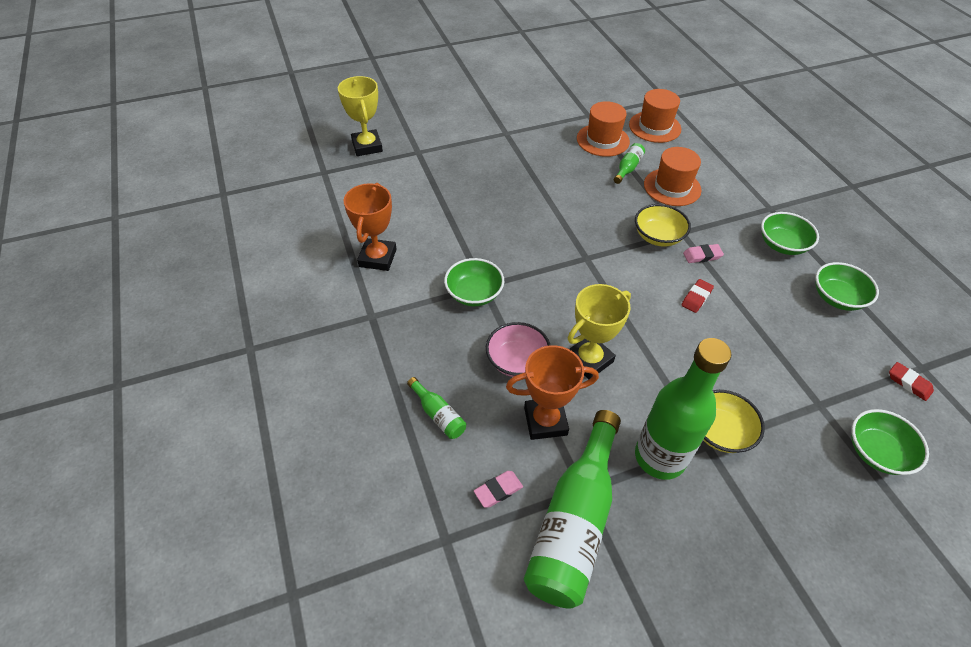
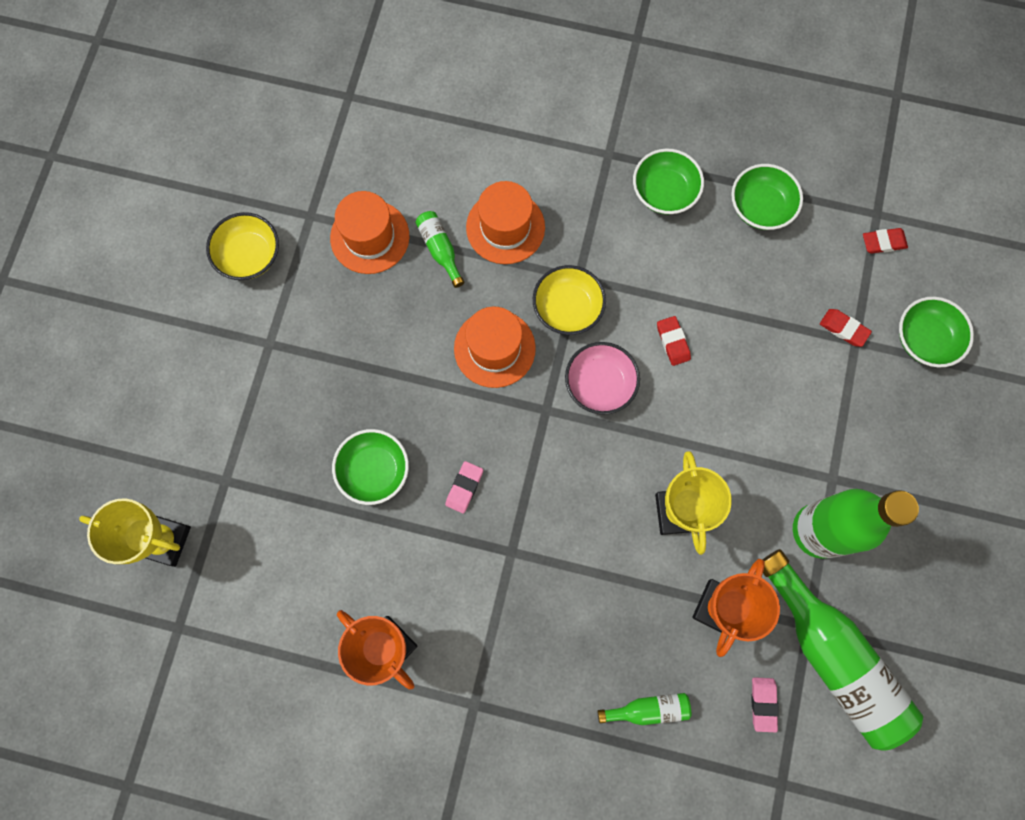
camera: 55 degrees left, 25 degrees up
green bowl [444,258,504,306] -> green bowl moved to [332,429,409,505]
pink bowl [486,322,550,377] -> pink bowl moved to [565,342,640,415]
orange hat [629,89,681,143] -> orange hat moved to [454,307,536,388]
pink eraser [683,244,724,263] -> pink eraser moved to [445,461,483,514]
yellow bowl [703,390,765,453] -> yellow bowl moved to [206,212,279,280]
none -> red eraser [820,309,872,347]

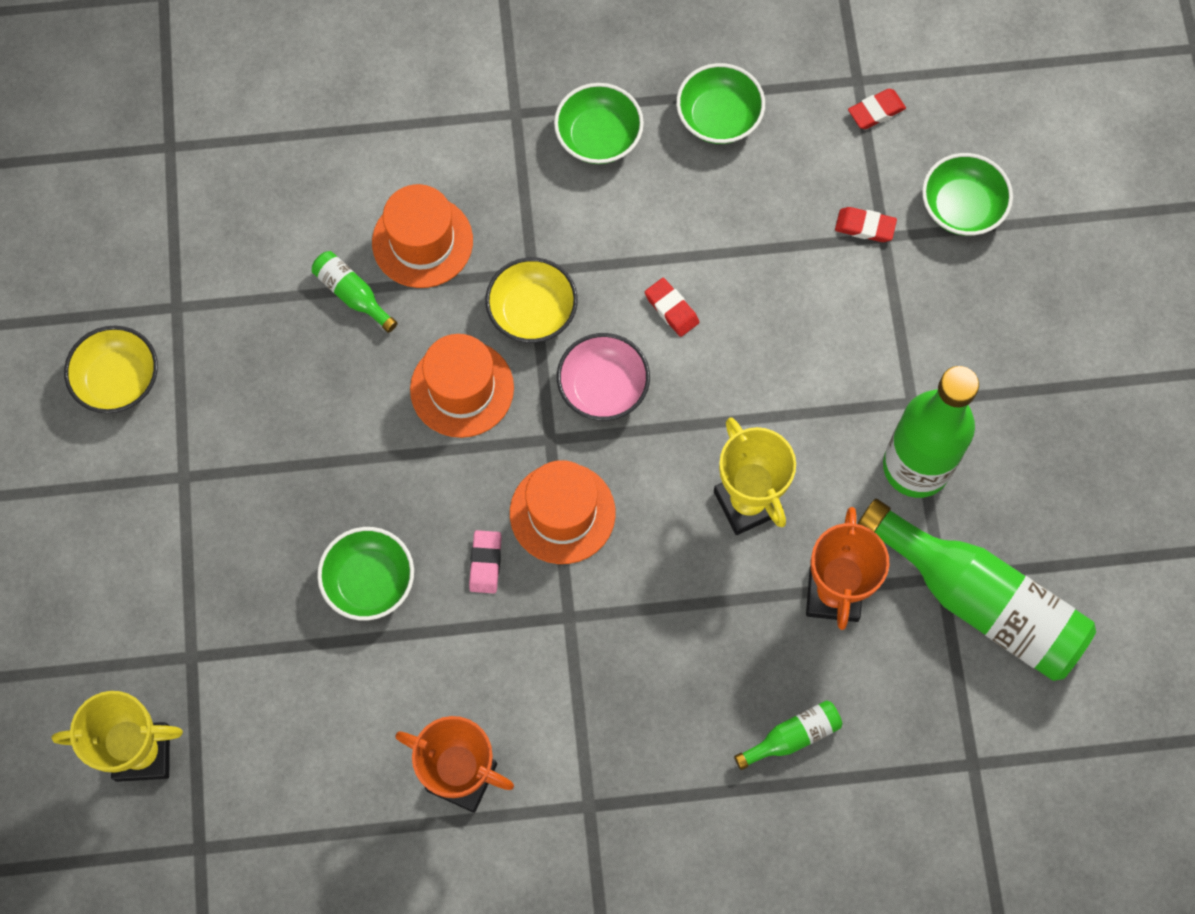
camera: 20 degrees left, 5 degrees down
orange hat [330,191,409,274] -> orange hat moved to [510,460,616,564]
pink eraser [751,677,779,732] -> none

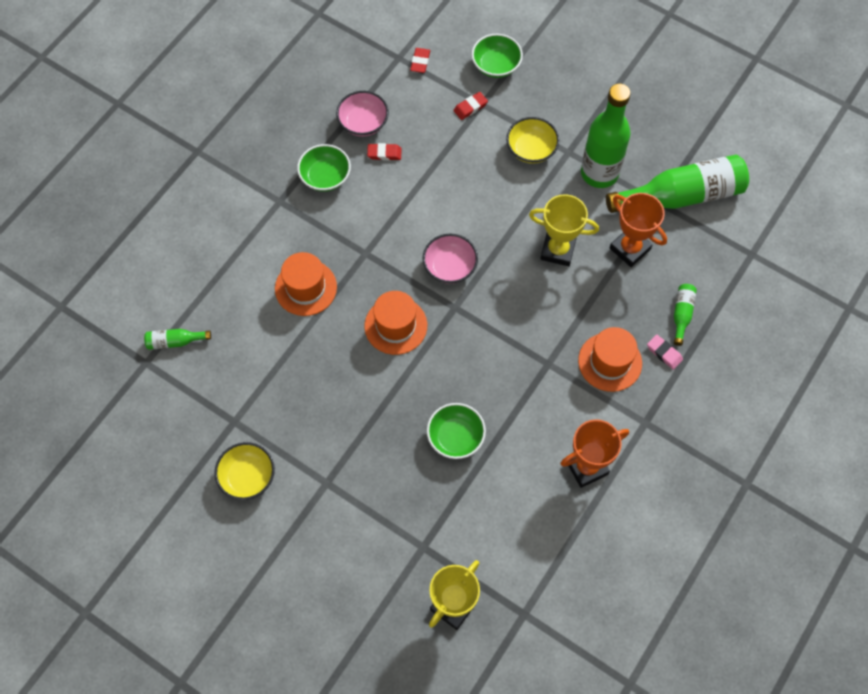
camera: 50 degrees left, 5 degrees down
green bottle [312,251,398,333] -> green bottle moved to [144,329,211,350]
pink eraser [469,530,501,593] -> pink eraser moved to [647,334,683,370]
yellow bowl [485,257,578,343] -> yellow bowl moved to [506,117,559,164]
orange hat [510,460,616,564] -> orange hat moved to [578,327,642,392]
red eraser [645,278,699,337] -> red eraser moved to [367,143,402,160]
green bowl [676,63,765,144] -> pink bowl [336,91,389,137]

